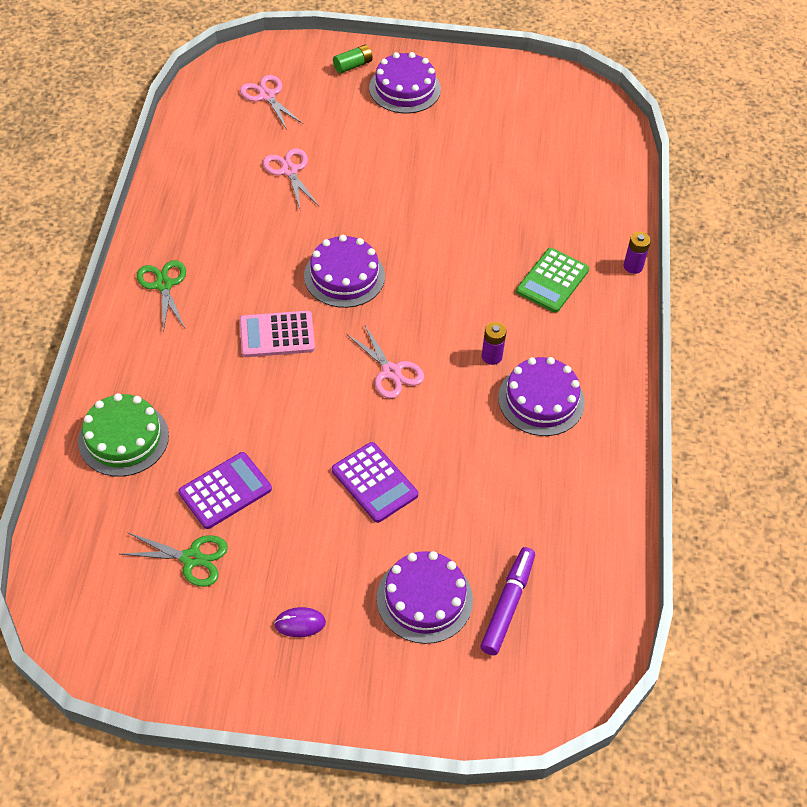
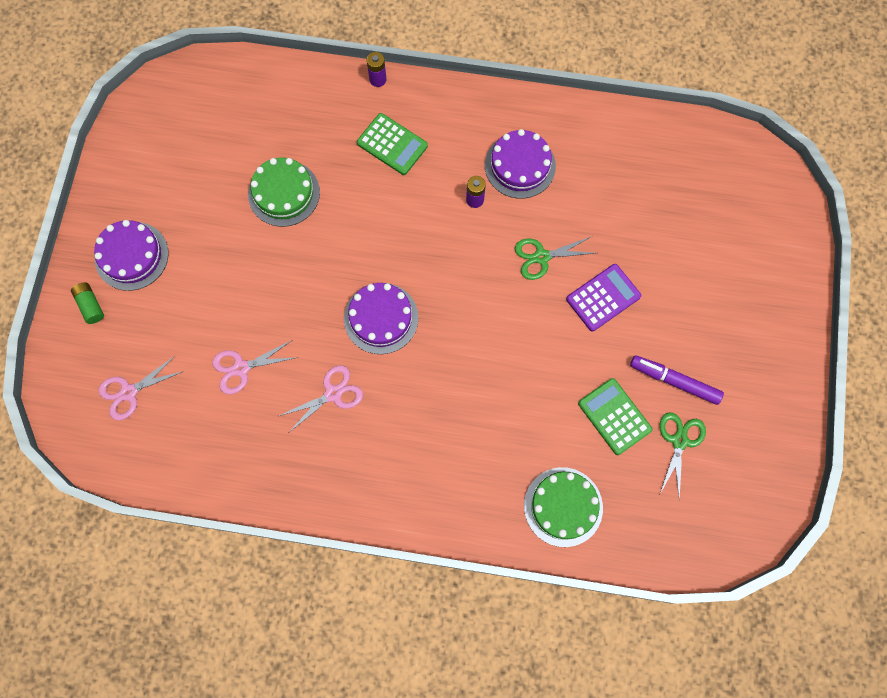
camera: 85 degrees left, 20 degrees up
green scissors [137,260,186,333] -> green scissors moved to [515,236,595,280]
purple calculator [179,452,272,529] -> green calculator [578,378,653,455]
pink calculator [240,311,315,357] -> none
purple mouse [274,607,326,637] -> none
pink scissors [347,325,424,399] -> pink scissors moved to [279,365,363,432]
purple cake [377,551,473,644] -> none
purple marker [481,547,535,655] -> purple marker moved to [630,355,724,405]
none -> green cake [248,157,320,227]

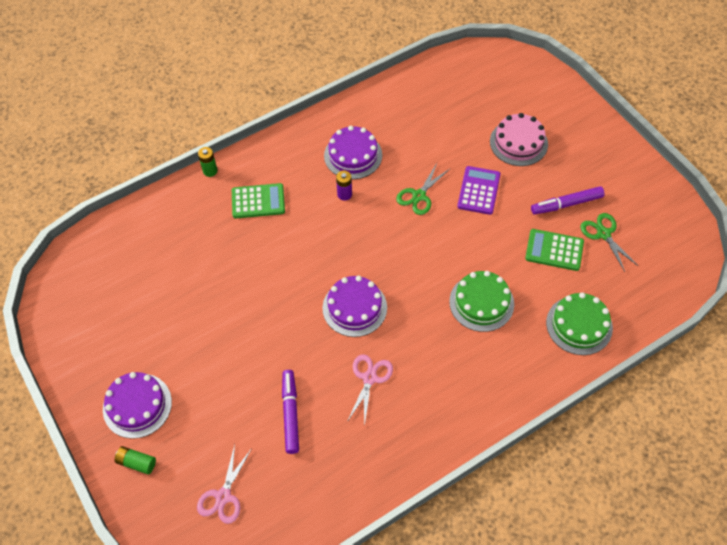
camera: 40 degrees left, 15 degrees down
pink scissors [212,340,298,394] -> purple marker [282,370,299,454]
green cake [248,157,320,227] -> green cake moved to [449,271,514,332]
purple battery [367,52,387,87] -> green battery [198,147,217,177]
none -> pink cake [490,113,548,166]

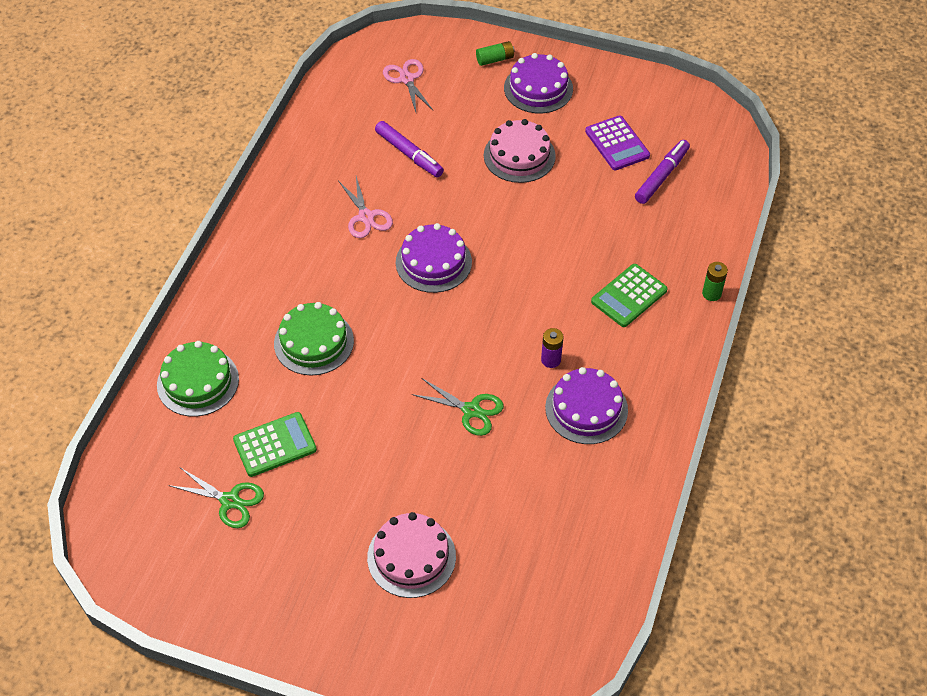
camera: 140 degrees right, 5 degrees down
green scissors [396,163,450,215] -> green scissors turned 120 degrees clockwise [411,378,504,436]
purple calculator [457,166,500,215] -> purple calculator moved to [585,115,650,170]
purple marker [531,186,605,214] -> purple marker moved to [635,140,690,204]
none -> pink cake [484,119,556,183]

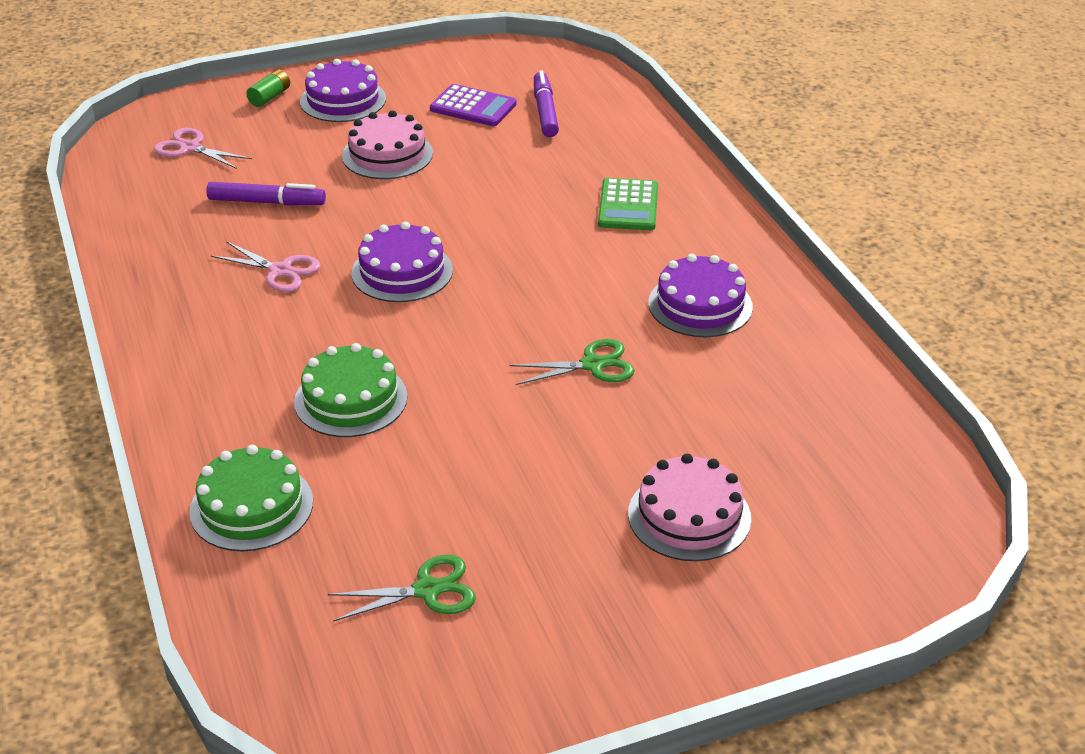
camera: 40 degrees left, 15 degrees down
green calculator [233,412,317,477] -> none
purple battery [541,328,563,368] -> none
green battery [702,262,728,301] -> none

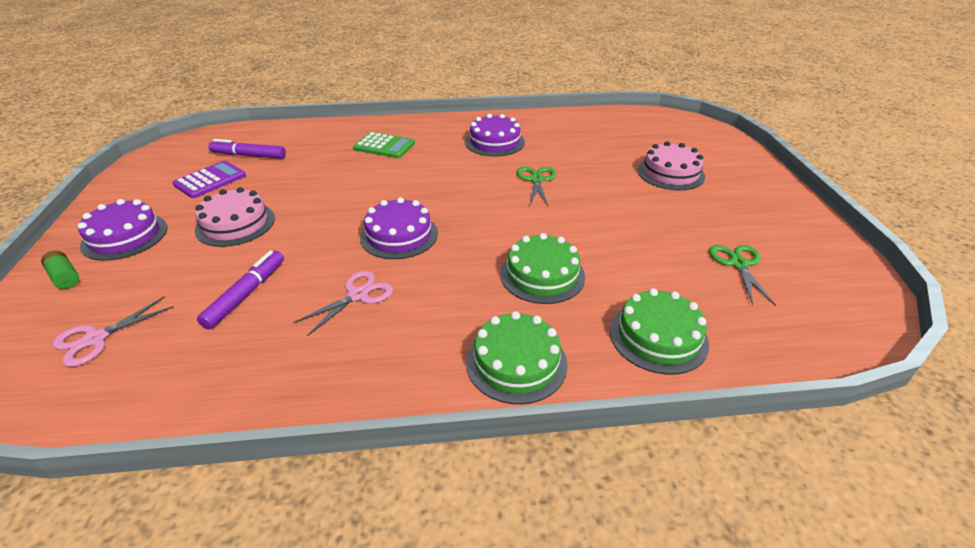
camera: 75 degrees left, 0 degrees up
none -> green cake [466,311,568,404]

